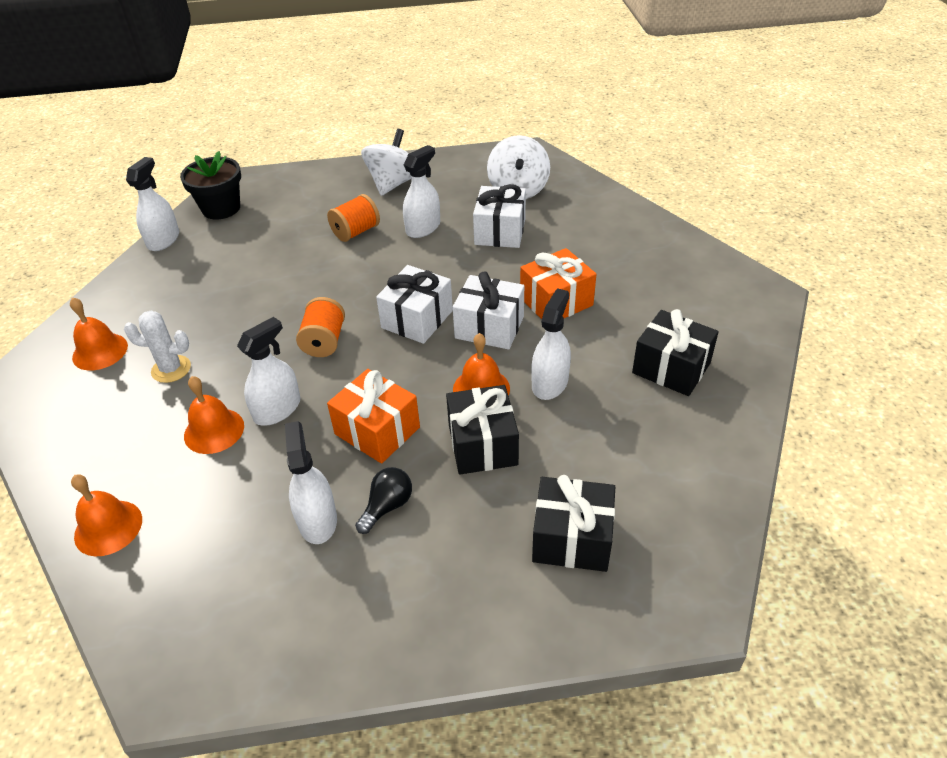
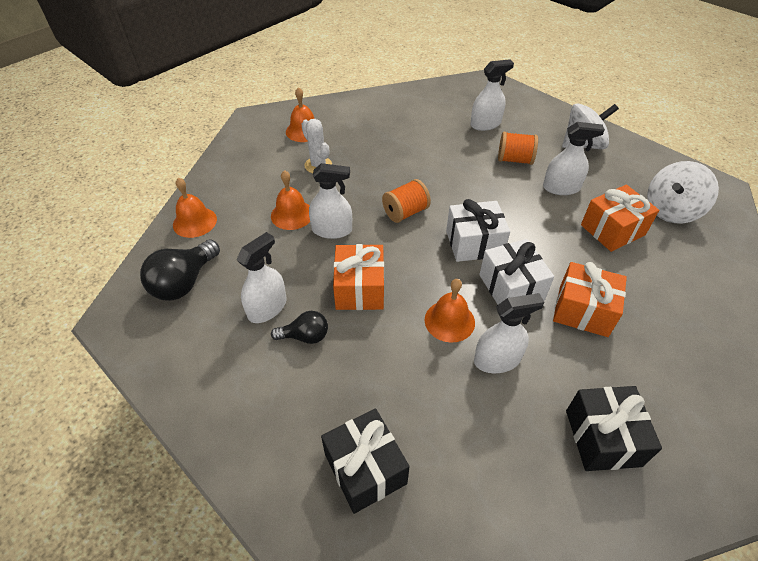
camera: 50 degrees right, 5 degrees up
white spray bottle [126,157,179,251] -> white spray bottle moved to [470,59,514,131]
black flower pot [180,151,241,219] -> none
black gift [446,385,519,475] -> none
white gift [473,184,526,248] -> orange gift [581,185,659,252]
none -> black light bulb [140,239,220,301]

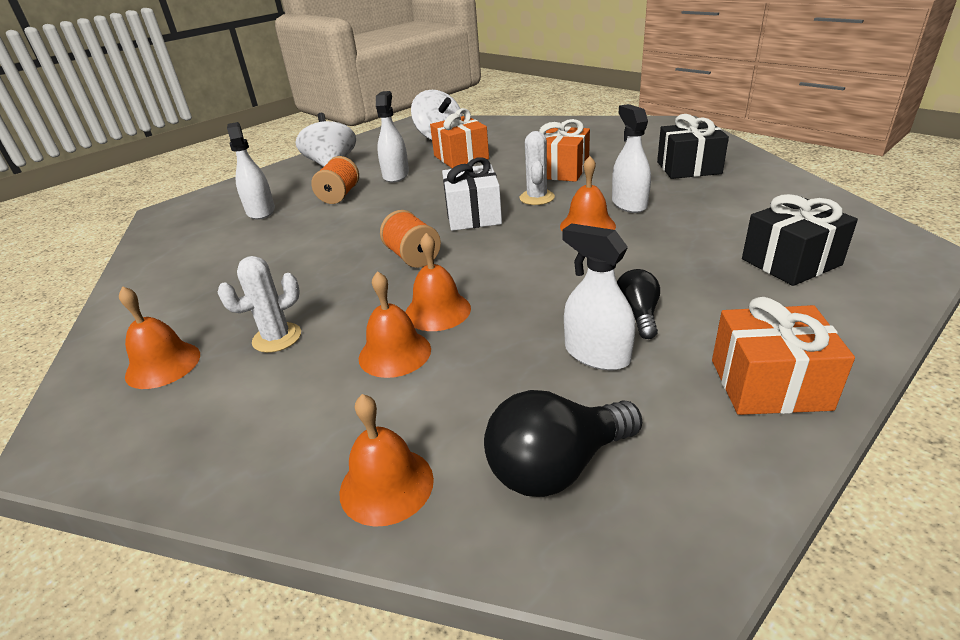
camera: 85 degrees left, 15 degrees down
black light bulb [140,239,220,301] -> black light bulb turned 120 degrees clockwise [484,390,642,497]
white spray bottle [309,163,352,239] -> orange bell [405,233,471,331]
orange gift [333,244,384,310] -> orange gift moved to [712,297,855,415]
white gift [479,239,554,305] -> white cactus [519,131,555,205]

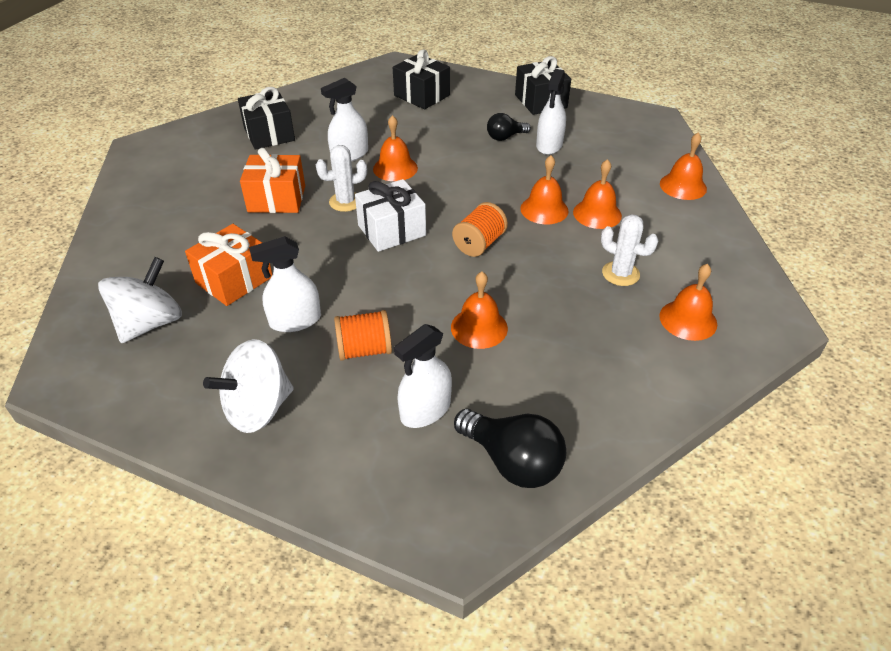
camera: 115 degrees left, 10 degrees up
black light bulb [484,390,642,497] -> black light bulb moved to [454,409,566,488]
orange gift [712,297,855,415] -> black gift [515,56,571,115]
none -> orange bell [451,272,508,349]

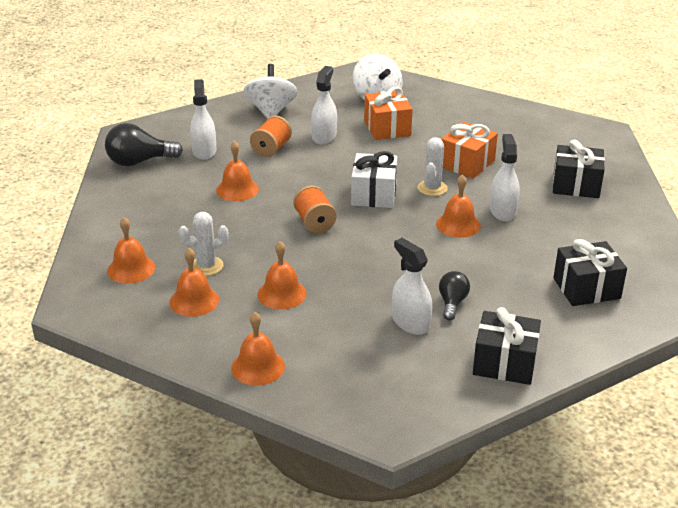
camera: 125 degrees right, 10 degrees down
orange bell [520,155,568,224] -> orange bell moved to [169,248,219,317]

